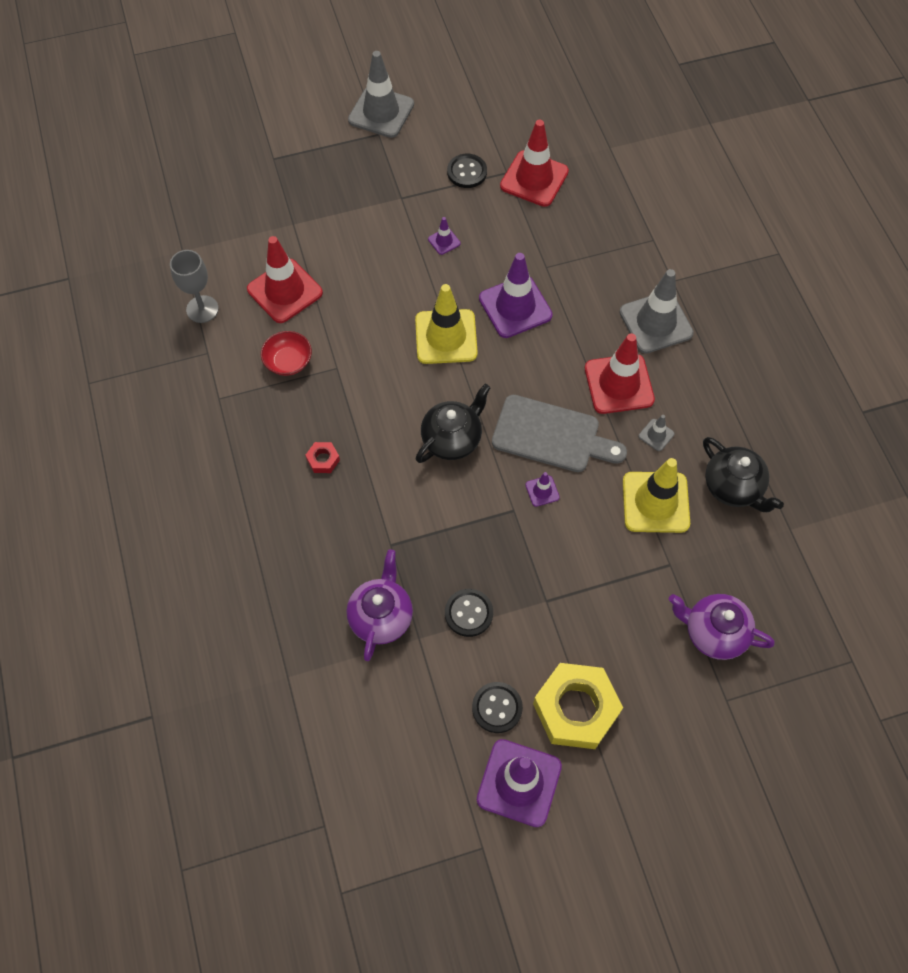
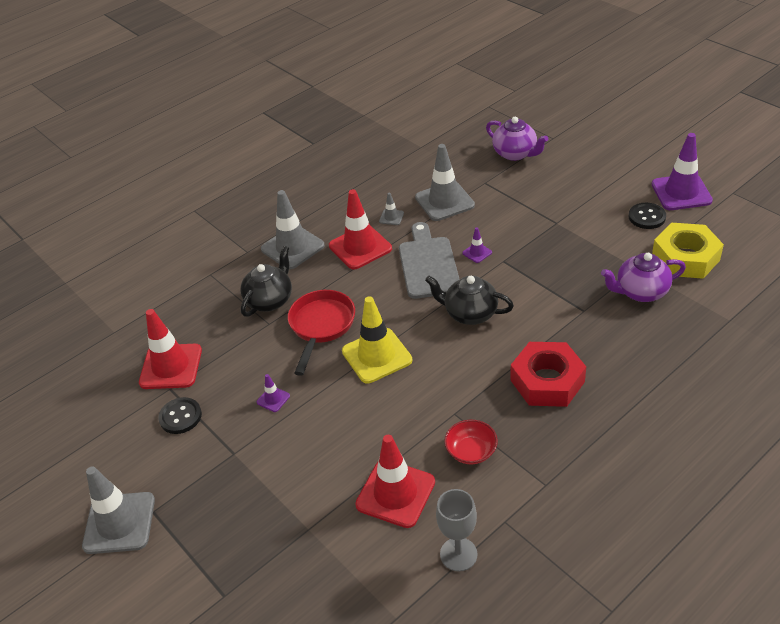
camera: 110 degrees left, 20 degrees down
red nut [305,442,340,473] -> red nut [510,342,586,407], size x2.34
black button [445,589,493,637] -> none
purple traffic cone [479,253,553,338] -> red pan [288,290,355,376]
yellow nut [533,663,623,749] -> yellow nut moved to [652,223,724,279]
yellow traffic cone [623,458,690,533] -> grey traffic cone [415,144,475,221]
purple teapot [669,594,775,660] -> purple teapot turned 45 degrees counterclockwise [486,117,548,161]
black teapot [703,437,784,512] -> black teapot moved to [240,246,292,317]

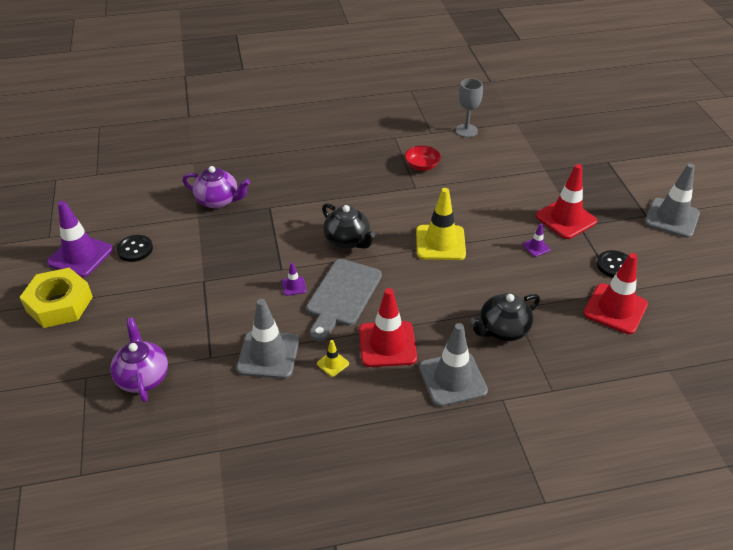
camera: 155 degrees left, 0 degrees up
red pan [288,290,355,376] -> none
red traffic cone [355,435,435,528] -> red traffic cone moved to [536,164,597,239]
grey traffic cone [379,193,404,225] -> yellow traffic cone [317,340,349,377]
red nut [510,342,586,407] -> none
yellow nut [652,223,724,279] -> yellow nut moved to [20,268,93,328]

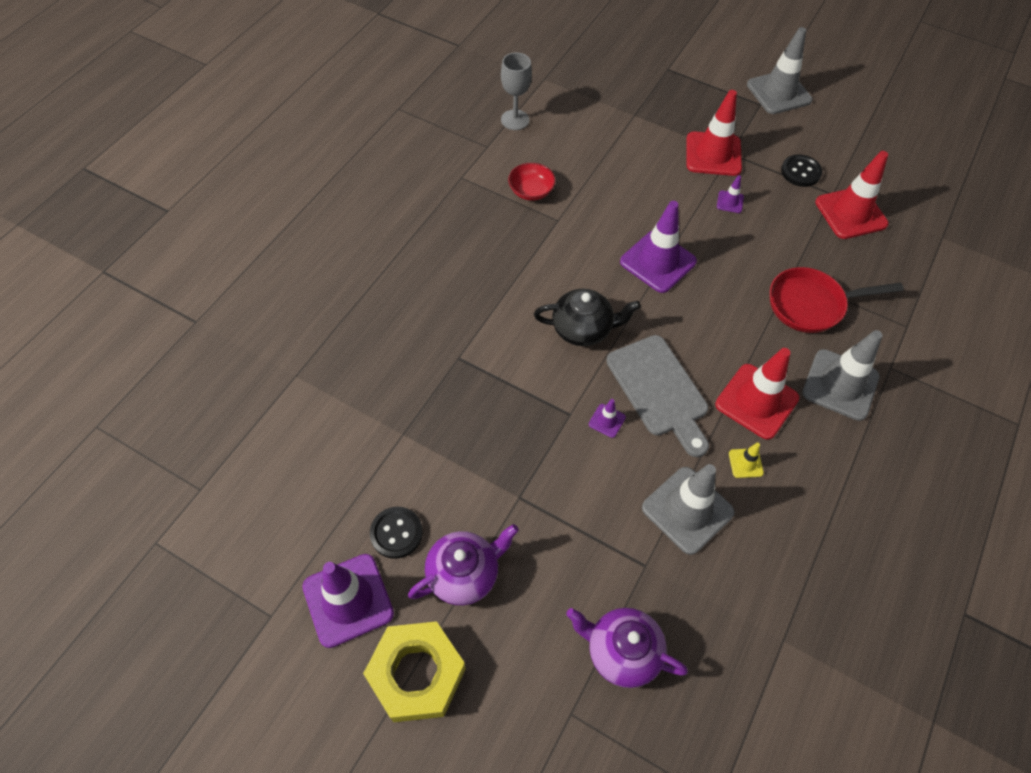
camera: 50 degrees left, 15 degrees up
purple teapot [182,166,250,209] -> purple teapot moved to [408,524,519,605]
yellow traffic cone [416,188,466,260] -> purple traffic cone [620,201,697,293]
black teapot [470,293,540,341] -> red pan [770,267,904,333]

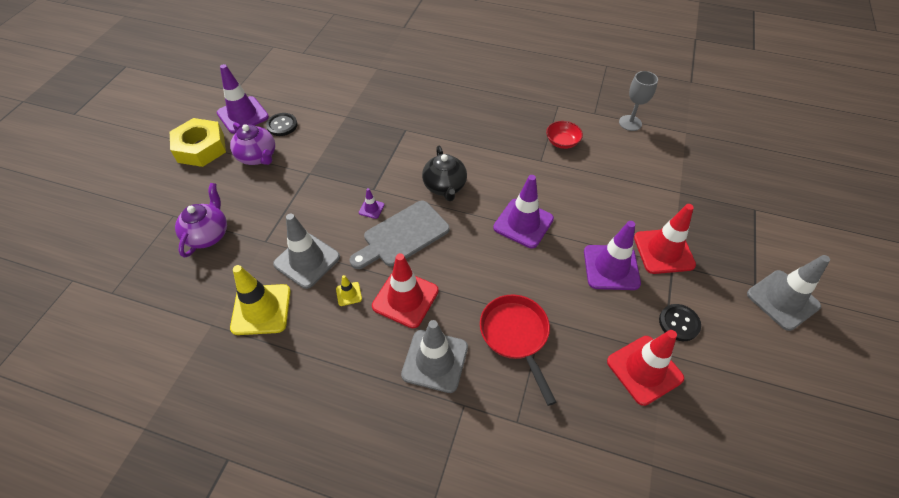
camera: 80 degrees right, 5 degrees down
purple traffic cone [717,175,744,213] -> purple traffic cone [584,221,641,290], size x2.24
none -> yellow traffic cone [230,265,291,335]

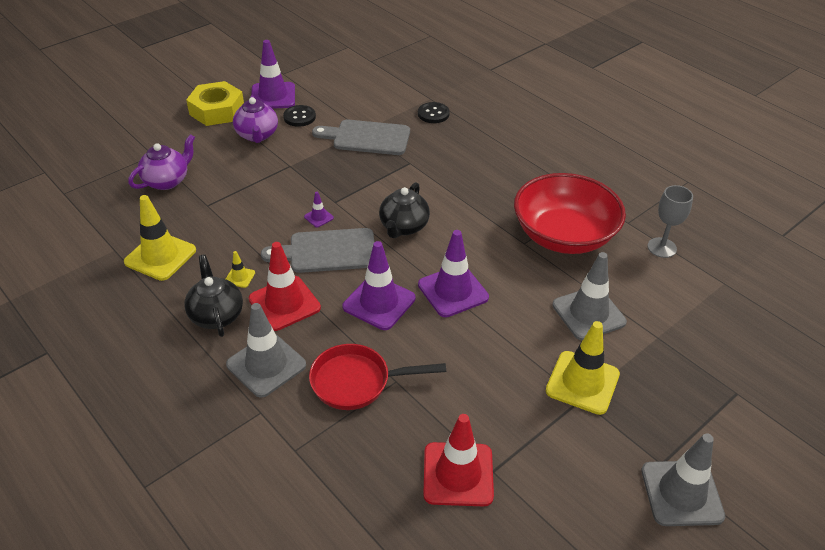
camera: 30 degrees right, 10 degrees down
grey traffic cone [273,213,340,289] -> grey traffic cone moved to [552,252,627,340]
red pan [480,295,556,406] -> red pan turned 105 degrees counterclockwise [309,344,446,410]
red bowl [546,121,583,149] -> red bowl [514,173,626,254], size x2.47
purple traffic cone [584,221,641,290] -> purple traffic cone moved to [342,241,416,330]
red traffic cone [634,204,696,274] -> yellow traffic cone [546,321,620,415]
black button [659,304,701,341] -> black button moved to [418,102,450,123]
none -> black teapot [184,254,243,337]
none -> grey cutting board [312,120,410,155]

